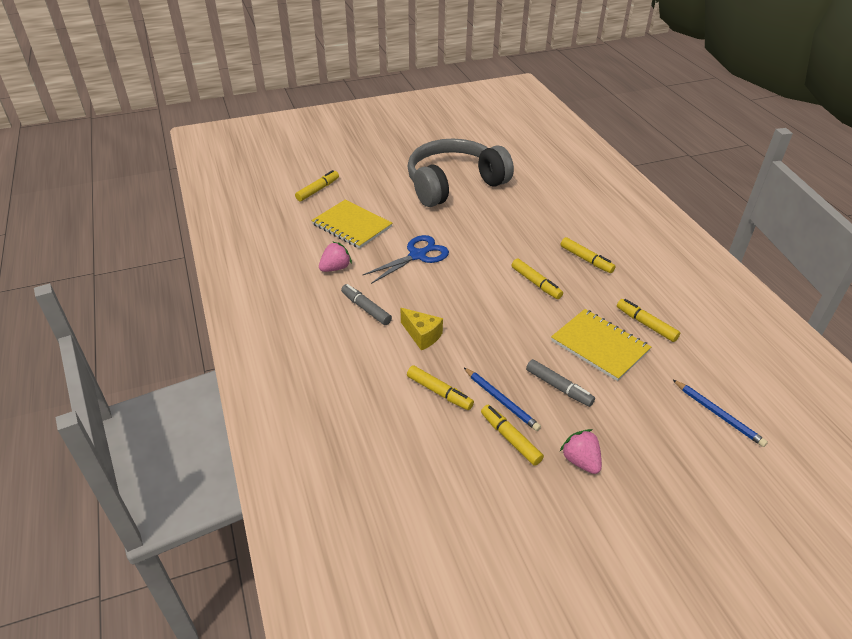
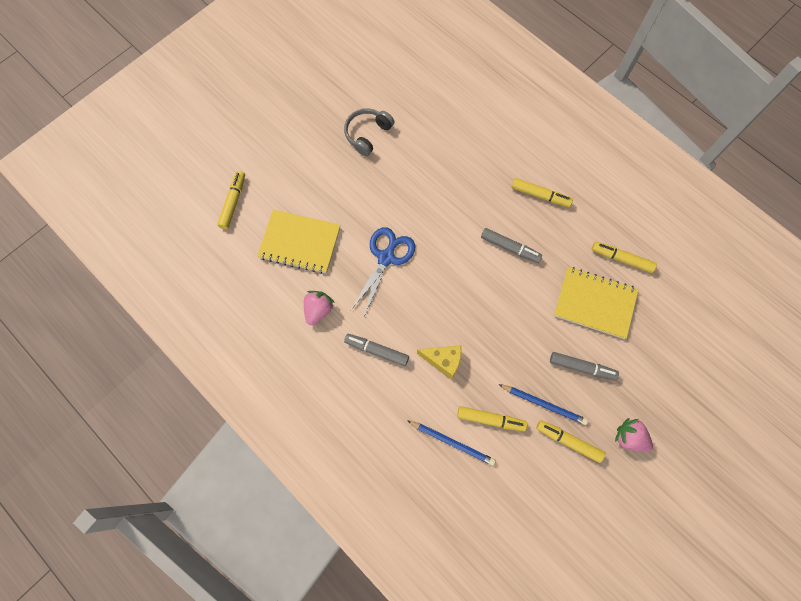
camera: 25 degrees left, 30 degrees up
grey headphones [407,139,514,207] -> grey headphones [344,108,394,156], size x0.44
yellow marker [511,259,563,299] -> grey marker [481,228,542,263]
blue pencil [673,380,768,447] -> blue pencil moved to [408,421,496,466]

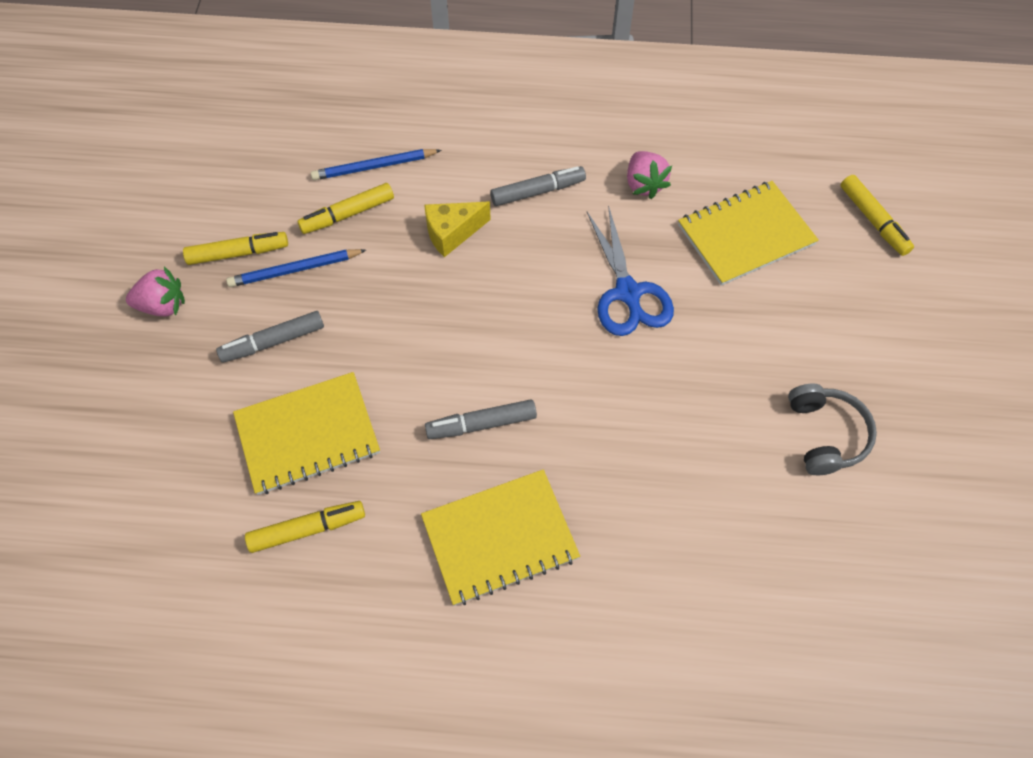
camera: 140 degrees right, 10 degrees down
yellow marker [511,178,573,207] -> yellow notebook [421,469,580,606]

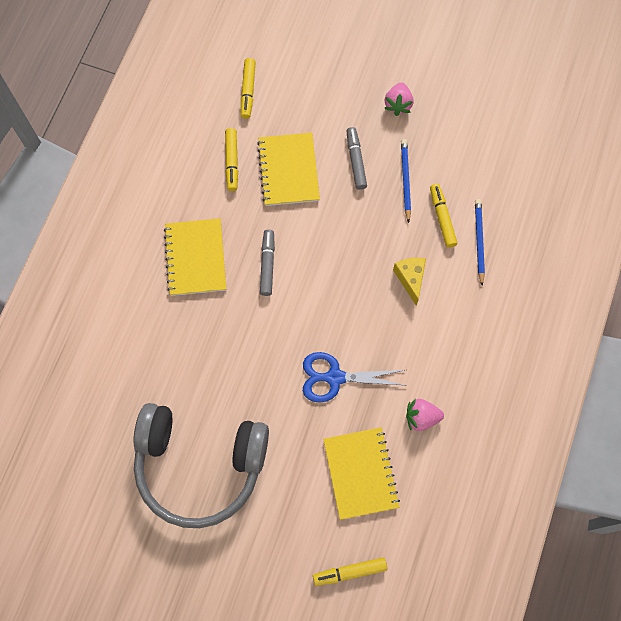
camera: 105 degrees right, 10 degrees up
yellow marker [183,232,288,265] -> yellow marker moved to [241,58,256,119]
grey marker [490,166,586,206] -> none
grey headphones [788,384,877,475] -> grey headphones [133,403,269,528], size x2.26

